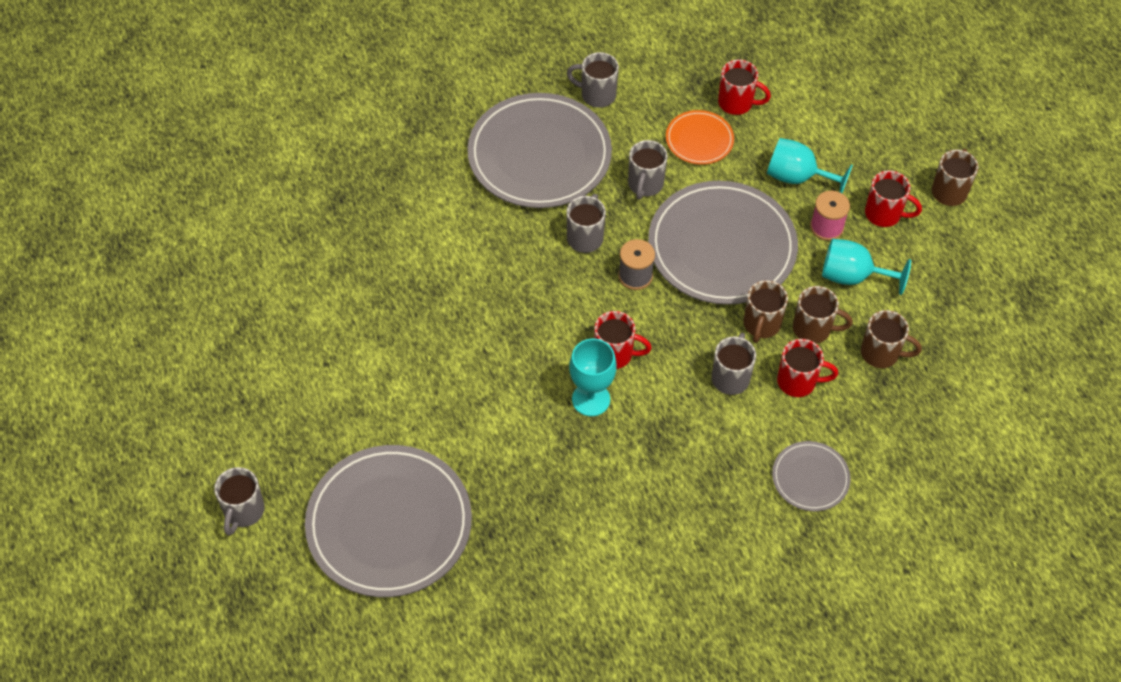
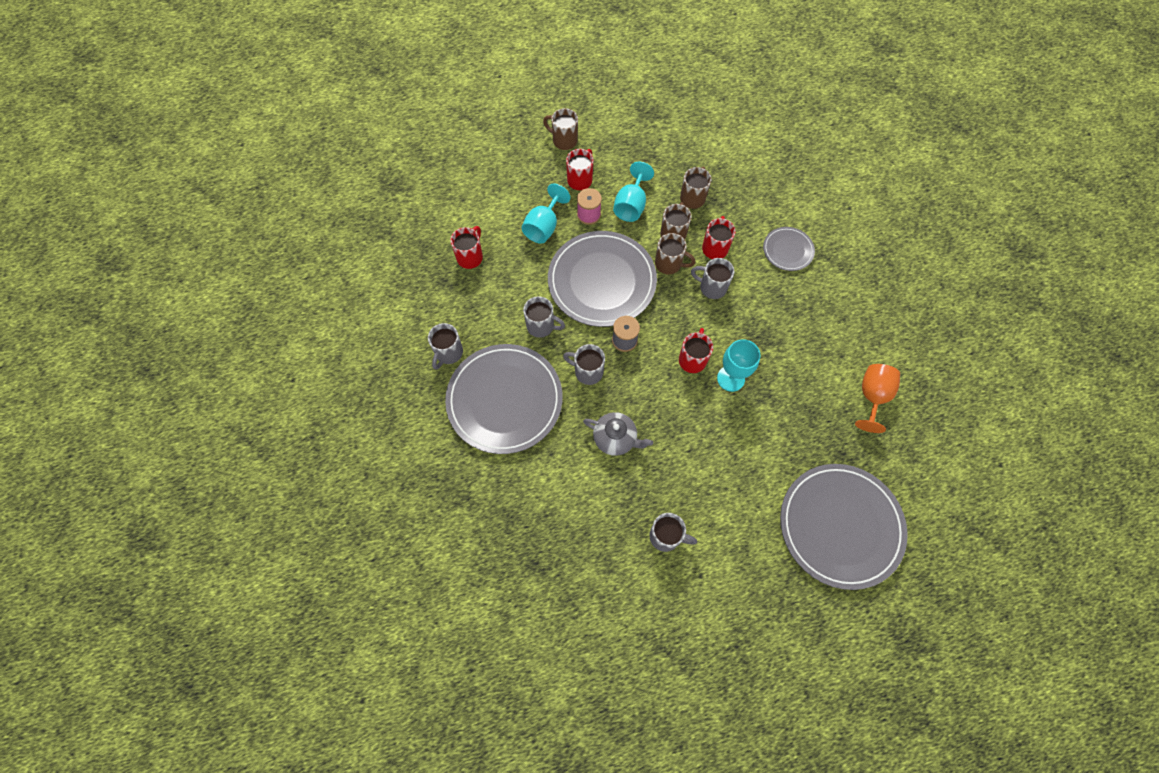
camera: 85 degrees left, 10 degrees up
grey mug [214,467,265,536] -> grey mug moved to [649,513,697,552]
orange plate [666,110,734,165] -> none
none -> grey teapot [583,412,653,456]
none -> orange goblet [855,364,900,433]

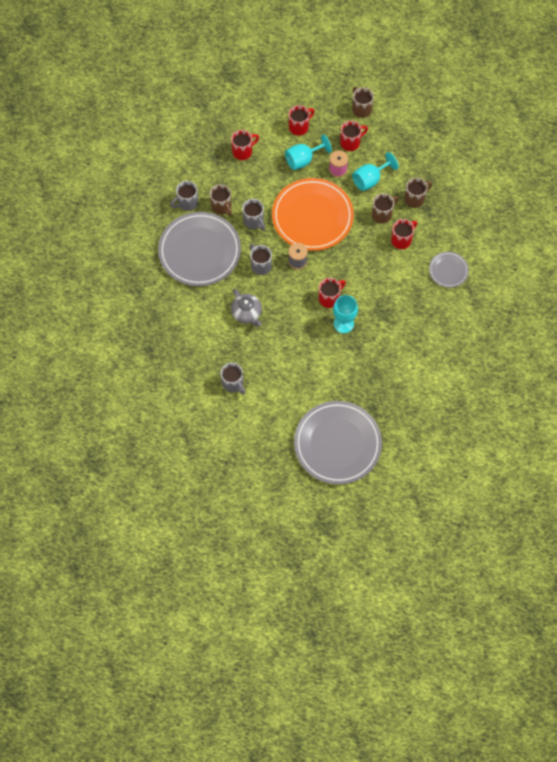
camera: 35 degrees right, 0 degrees up
grey plate [548,231,657,327] -> orange plate [272,178,354,251]
brown mug [655,233,695,275] -> brown mug moved to [210,184,232,216]
grey mug [691,258,734,299] -> none
orange goblet [855,364,900,433] -> none
none -> red mug [289,105,315,136]

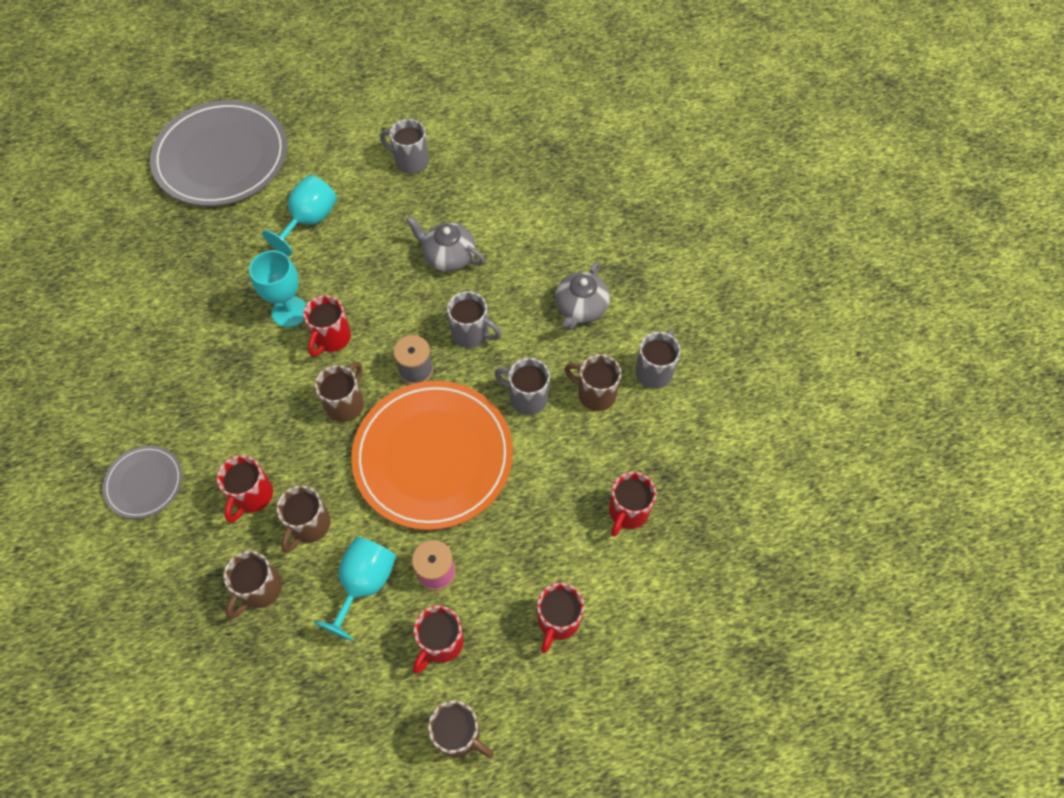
camera: 150 degrees right, 5 degrees down
grey plate [158,212,241,286] -> grey teapot [555,261,610,330]
turquoise goblet [285,135,332,170] -> turquoise goblet moved to [262,175,337,255]
none -> brown mug [315,362,364,422]

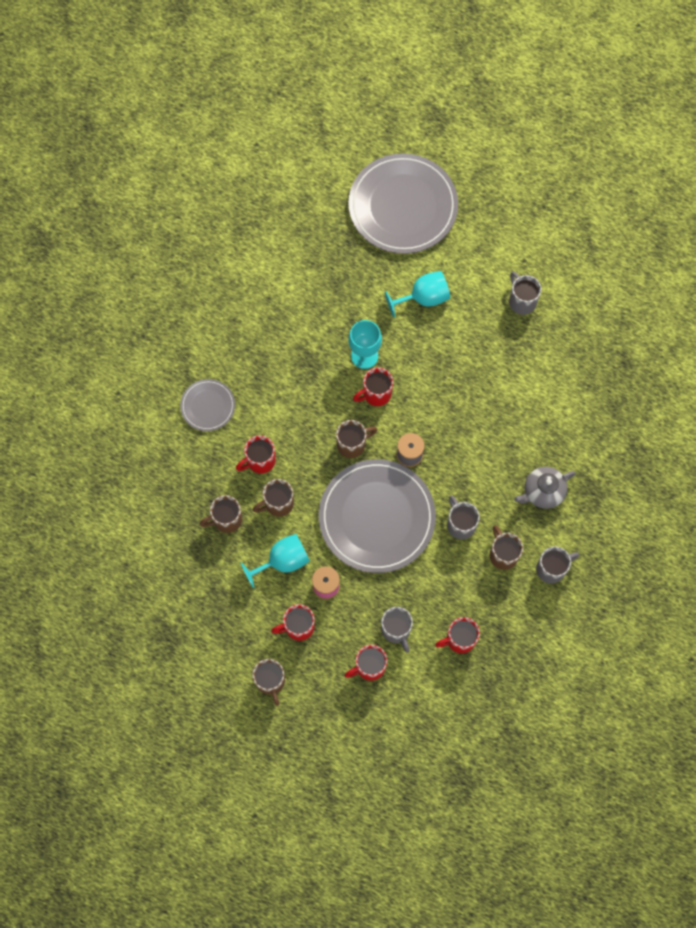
camera: 40 degrees right, 10 degrees up
orange plate [351,381,513,530] -> grey plate [319,459,436,573]
grey teapot [406,216,485,272] -> none
grey mug [447,291,502,348] -> grey mug moved to [381,607,413,653]

